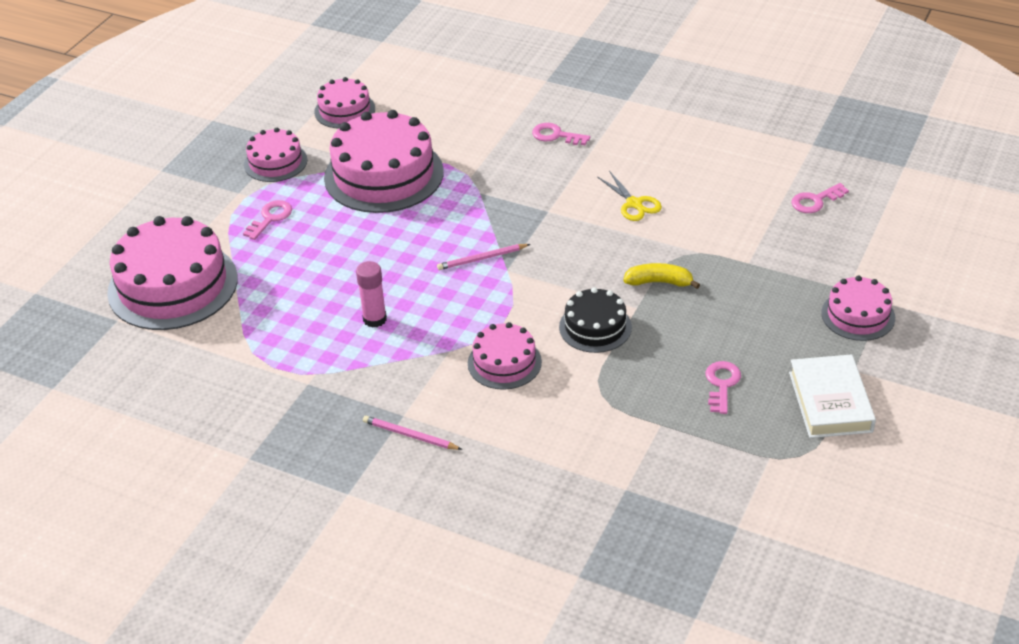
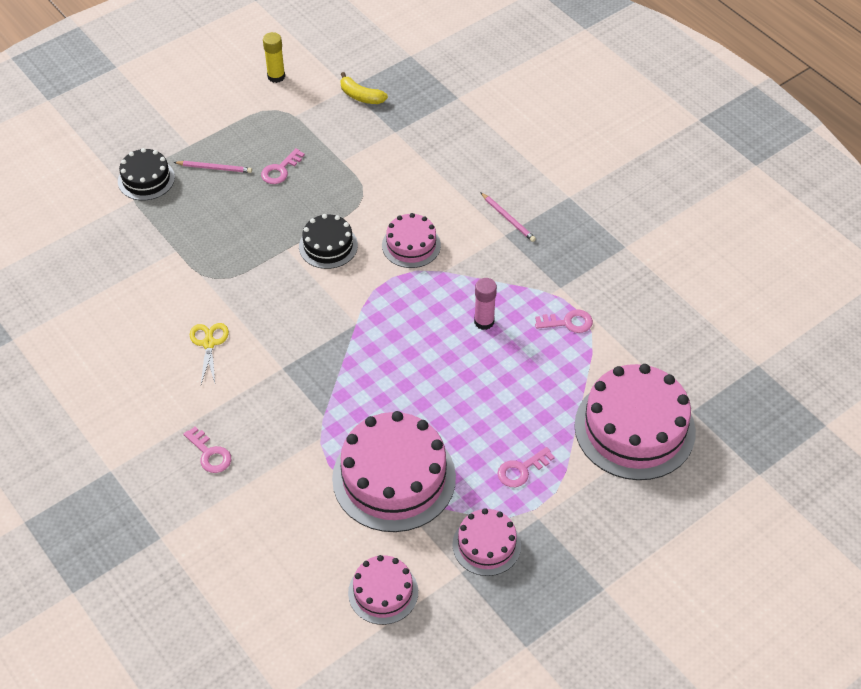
camera: 155 degrees left, 10 degrees up
pink pencil [437,244,530,270] -> pink pencil moved to [174,161,252,173]
yellow banana [623,263,700,289] -> yellow banana moved to [340,72,388,104]
white book [789,354,876,438] -> none
pink key [791,183,849,213] -> pink key moved to [535,309,593,333]
pink cake [821,276,895,341] -> black cake [118,148,175,201]
none -> yellow glue stick [263,32,285,83]

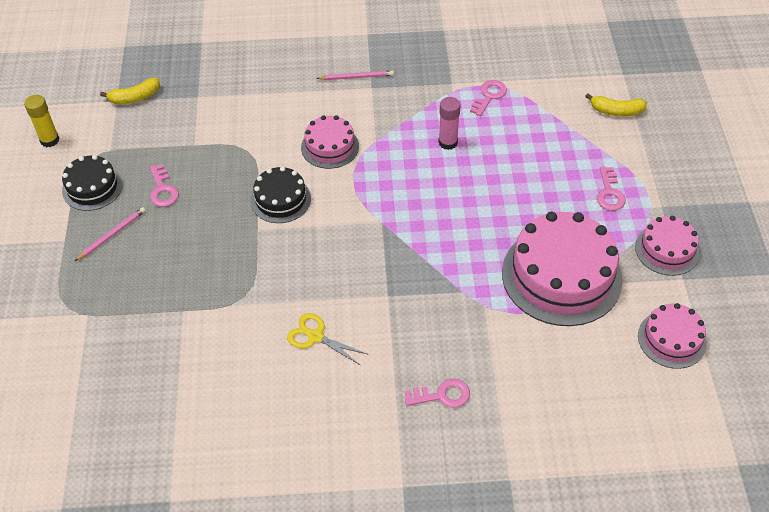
camera: 55 degrees left, 0 degrees up
black cake [118,148,175,201] -> black cake moved to [62,155,123,211]
pink cake [574,364,696,480] -> yellow banana [585,93,647,116]

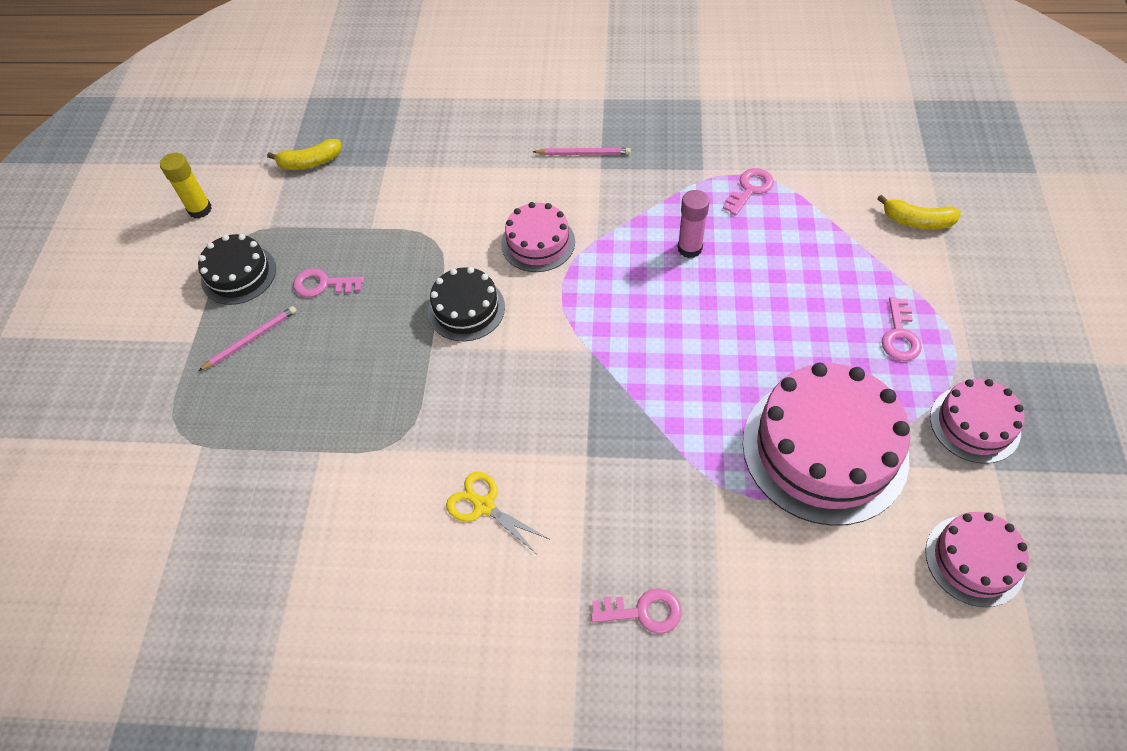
camera: 10 degrees right, 5 degrees up
pink key [150,164,179,207] -> pink key turned 105 degrees clockwise [293,268,364,297]

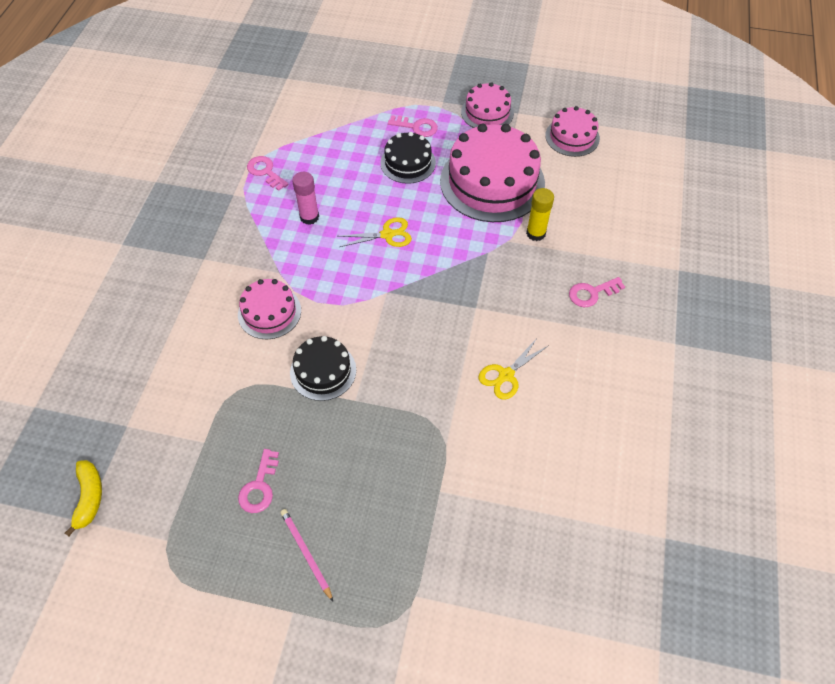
camera: 85 degrees left, 0 degrees up
yellow glue stick [160,153,212,218] -> yellow glue stick moved to [526,188,554,241]
black cake [198,234,276,305] -> black cake moved to [380,132,436,184]
pink pencil [533,148,631,155] -> none
pink key [591,588,682,634] -> pink key turned 120 degrees counterclockwise [569,277,625,307]
yellow banana [877,194,961,229] -> none
none -> yellow scissors [339,217,412,247]

